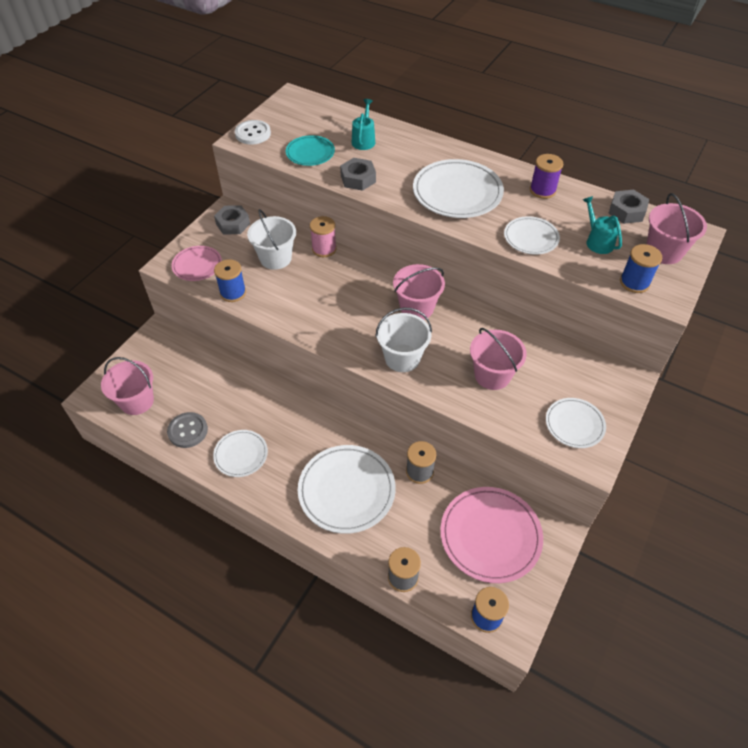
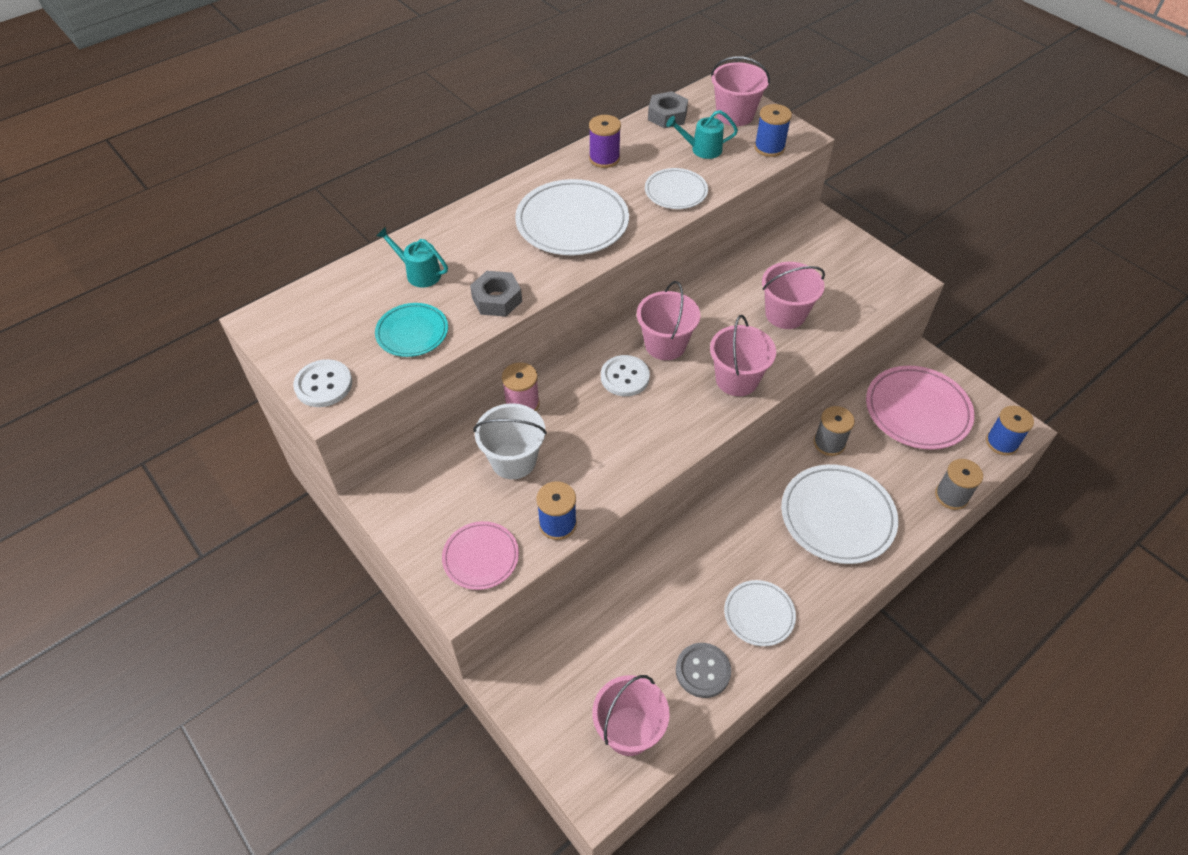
camera: 70 degrees left, 0 degrees up
grey nut [214,205,250,235] -> none
white bucket [375,308,432,372] -> pink bucket [710,315,776,396]
white plate [546,398,606,448] -> none
none -> white button [601,355,650,396]

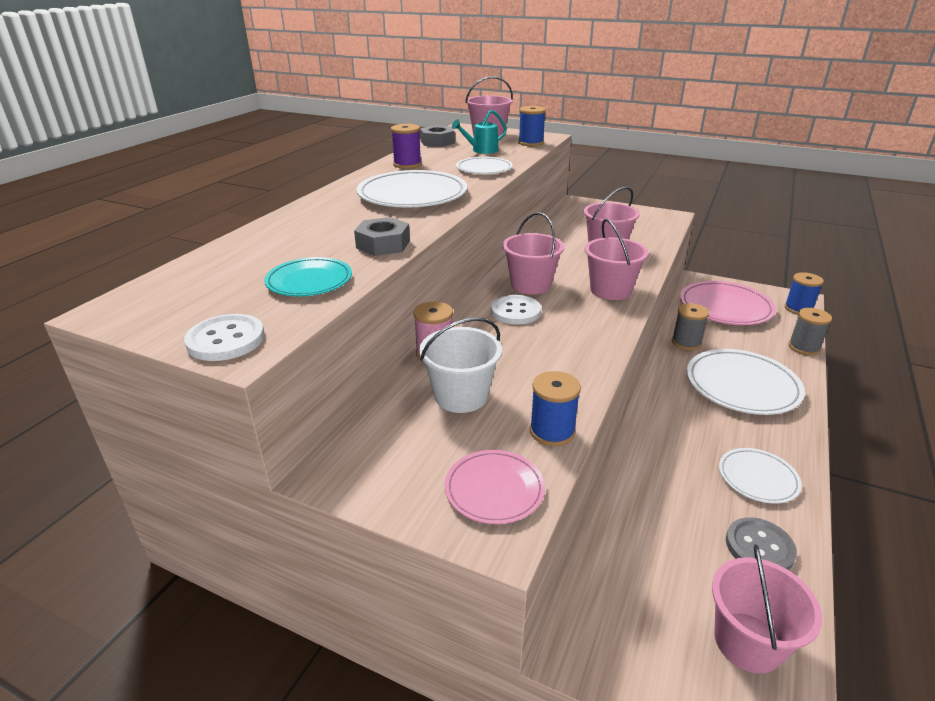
camera: 25 degrees left, 20 degrees down
turquoise watering can [376,227,448,288] -> none

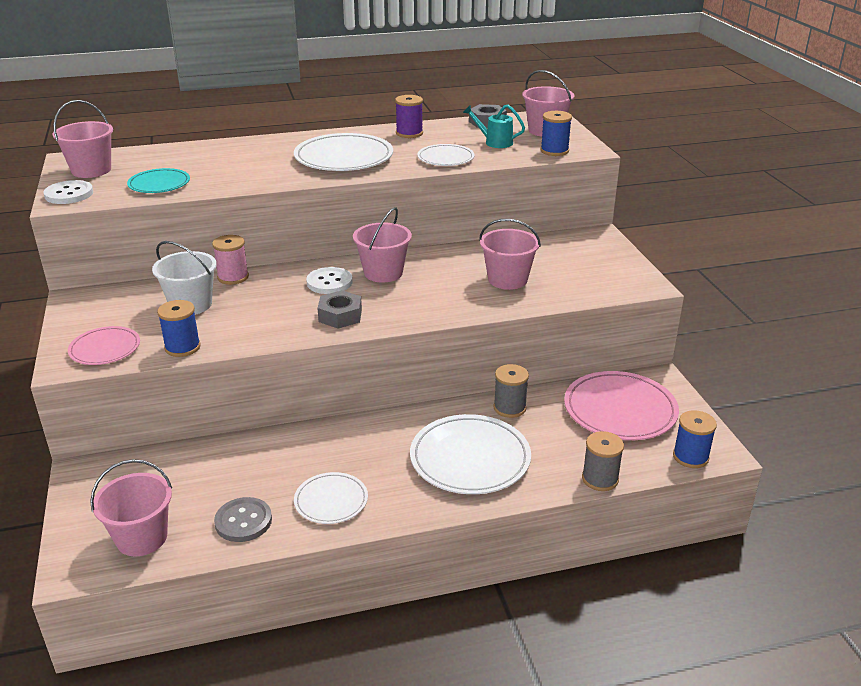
camera: 50 degrees right, 0 degrees up
grey nut [354,217,410,256] -> grey nut moved to [318,290,362,328]
pink bucket [585,219,649,300] -> pink bucket moved to [53,100,113,178]

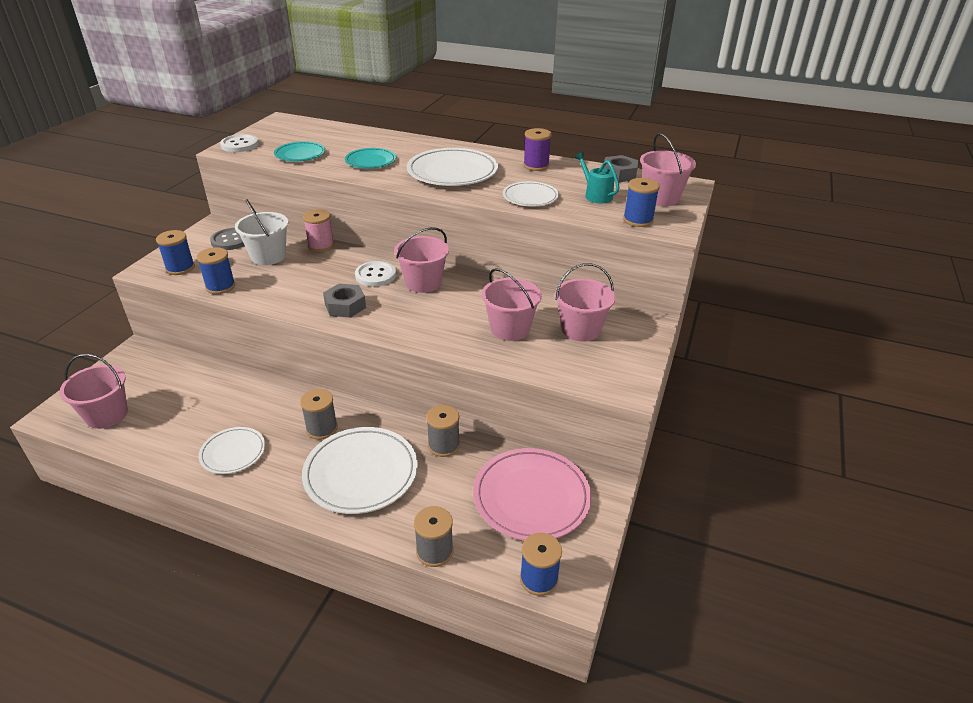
camera: 35 degrees right, 5 degrees up
pink bucket [53,100,113,178] -> pink bucket moved to [555,263,616,342]
pink plate [68,326,140,365] -> blue spool [156,230,195,275]
grey button [214,497,272,542] -> grey button moved to [210,228,245,250]
none -> grey spool [300,389,338,440]
none -> turquoise plate [345,148,396,169]

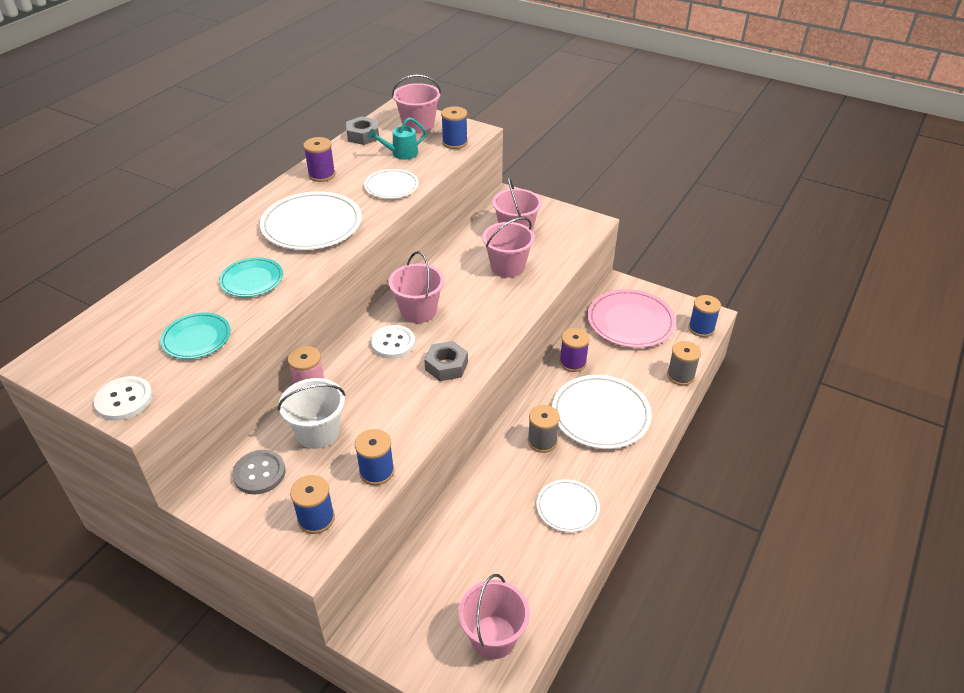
camera: 80 degrees left, 5 degrees up
grey spool [426,405,460,457] -> purple spool [559,328,590,372]

